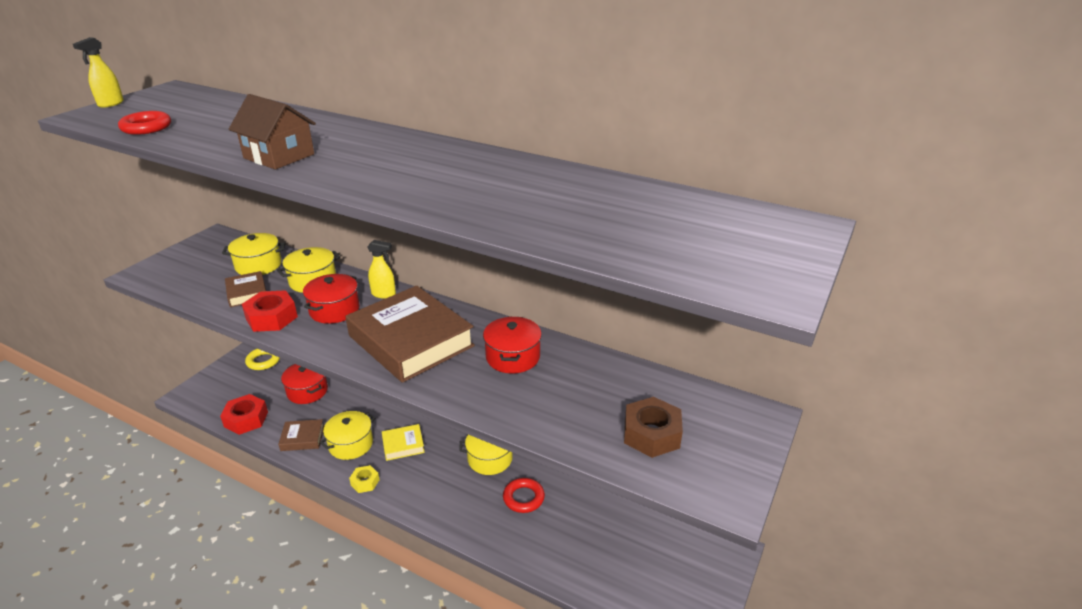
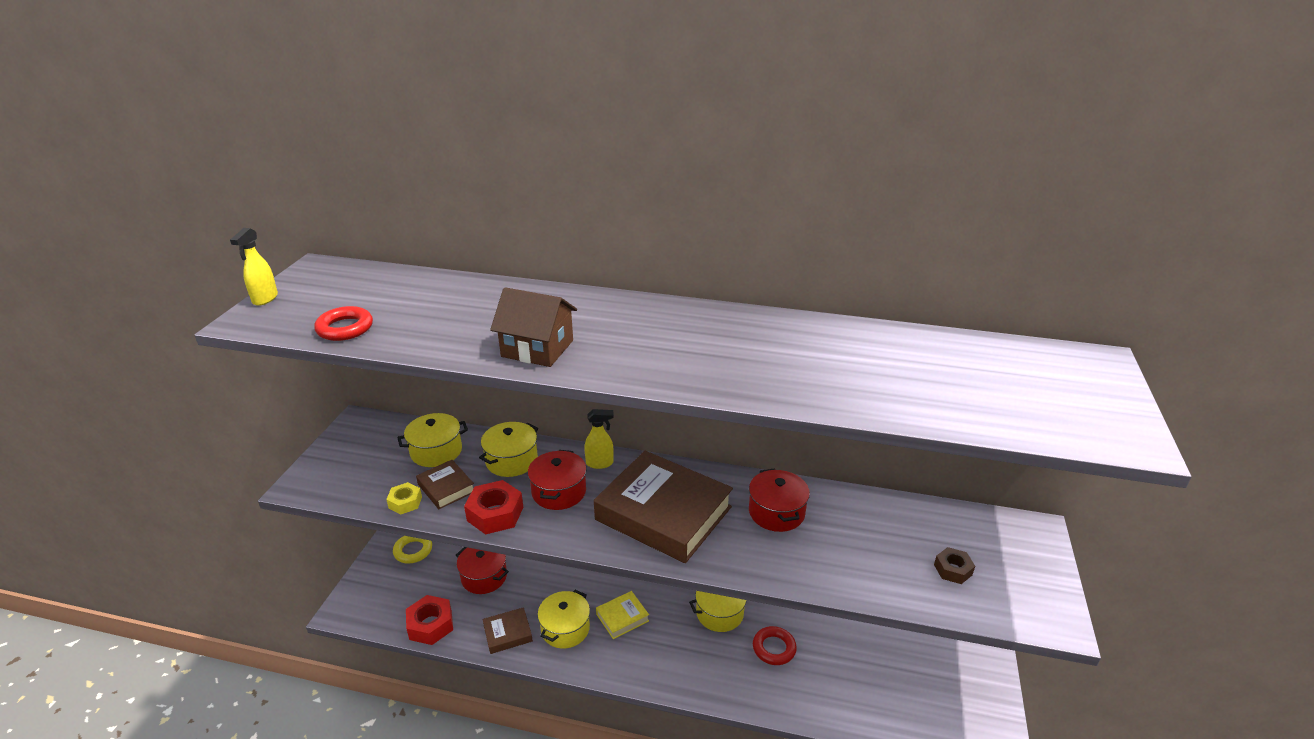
camera: 15 degrees left, 0 degrees up
yellow nut [349,465,380,493] -> yellow nut moved to [386,482,422,514]
brown nut [624,397,683,458] -> brown nut [934,547,975,584], size x0.60

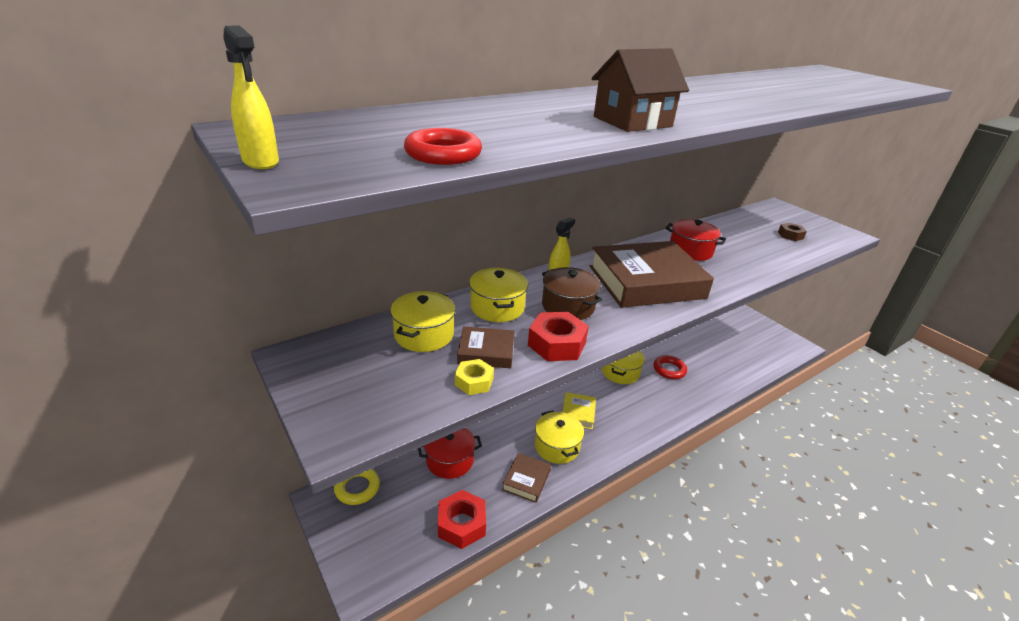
camera: 50 degrees left, 0 degrees up
red pot [528,450,587,510] -> brown pot [542,267,602,320]

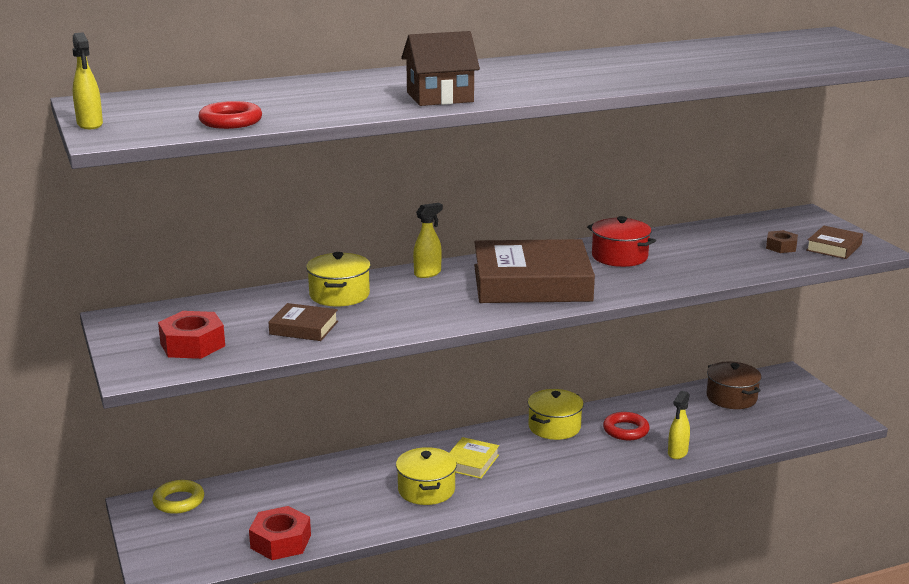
camera: 15 degrees right, 10 degrees down
yellow pot [390,291,456,352] -> none
red pot [418,428,482,479] -> none
yellow nut [455,359,494,395] -> none
brown book [502,453,551,503] -> brown book moved to [806,226,863,259]
red nut [528,312,589,361] -> red nut moved to [158,311,225,359]
brown pot [542,267,602,320] -> brown pot moved to [706,362,761,409]
none -> yellow spray bottle [668,391,690,459]

